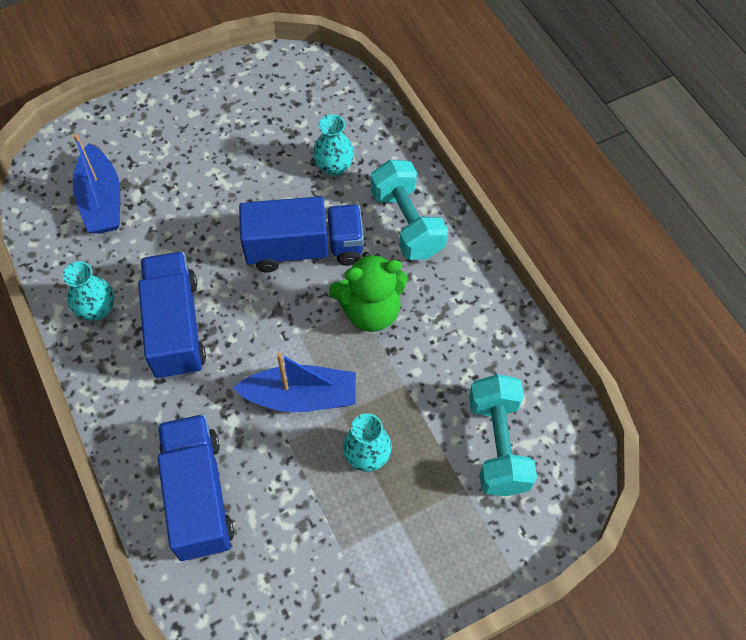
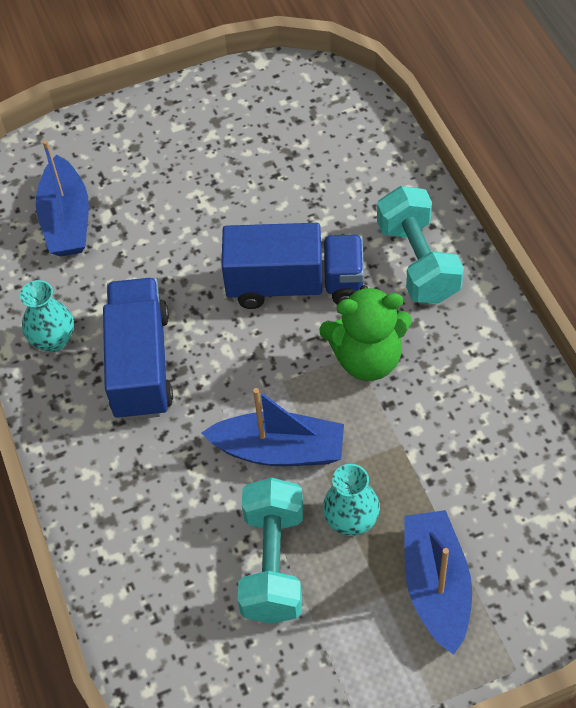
camera: 10 degrees right, 5 degrees down
blue truck [158,414,234,561] -> none
turquoise vase [313,114,354,176] -> none
turquoise dumbbell [469,374,537,496] -> turquoise dumbbell moved to [238,478,303,624]
none -> blue boat [404,510,472,655]

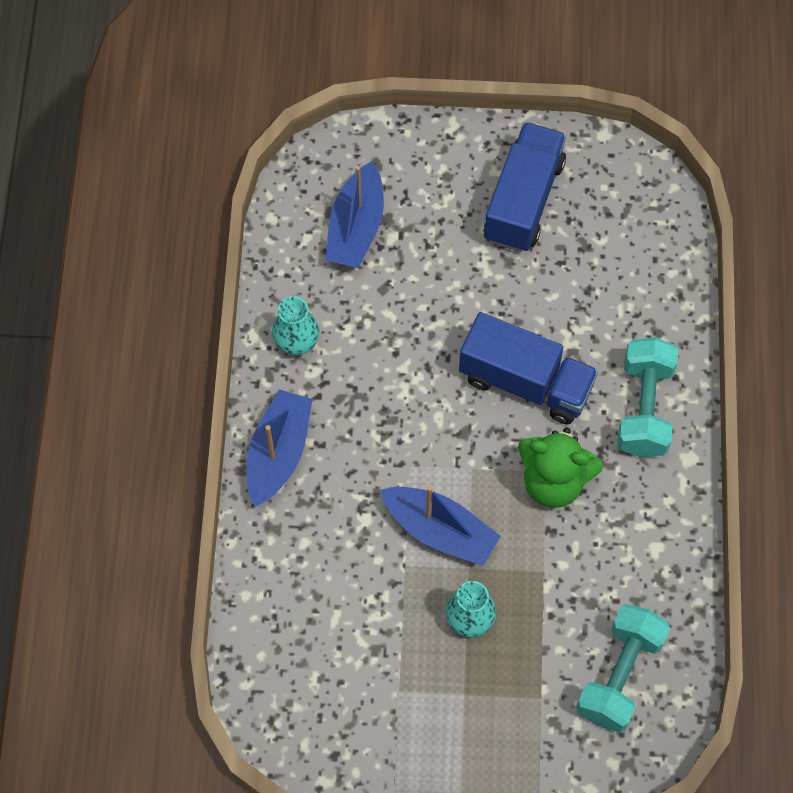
camera: 20 degrees right, 10 degrees up
blue truck [103,278,173,420] -> blue truck moved to [484,122,566,252]
turquoise dumbbell [238,478,303,624] -> turquoise dumbbell moved to [576,604,670,732]
blue boat [404,510,472,655] -> blue boat moved to [246,390,312,507]

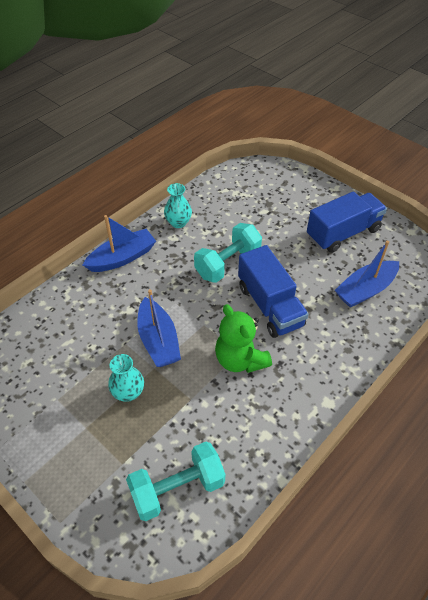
camera: 40 degrees right, 15 degrees down
blue boat [325,161,384,268] -> blue boat moved to [335,241,399,307]
turquoise dumbbell [617,337,679,457] -> turquoise dumbbell moved to [194,223,262,283]

